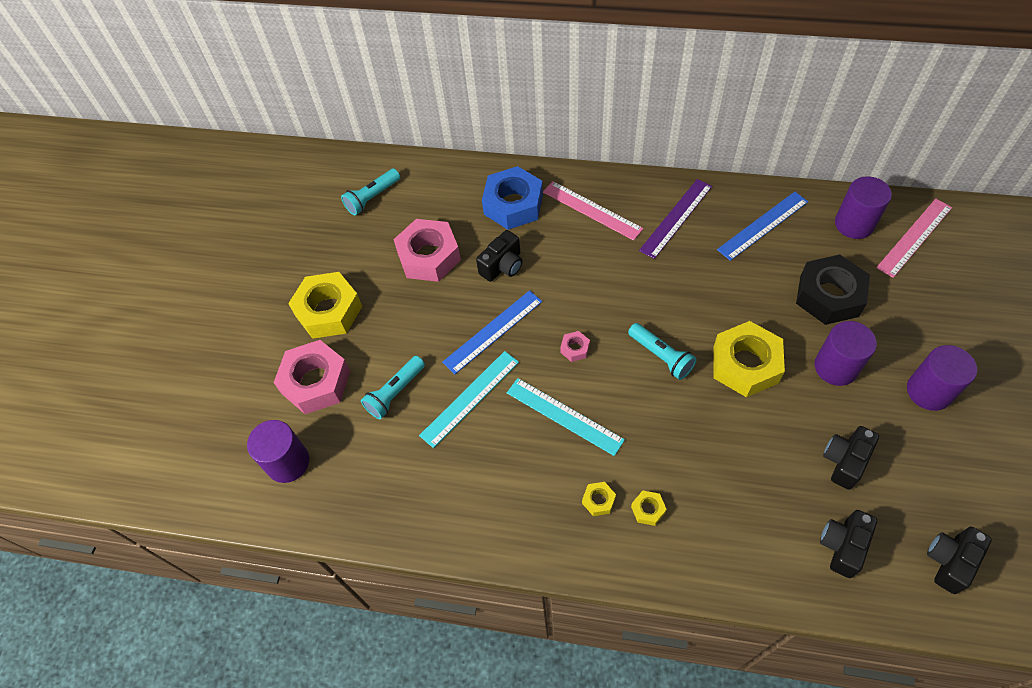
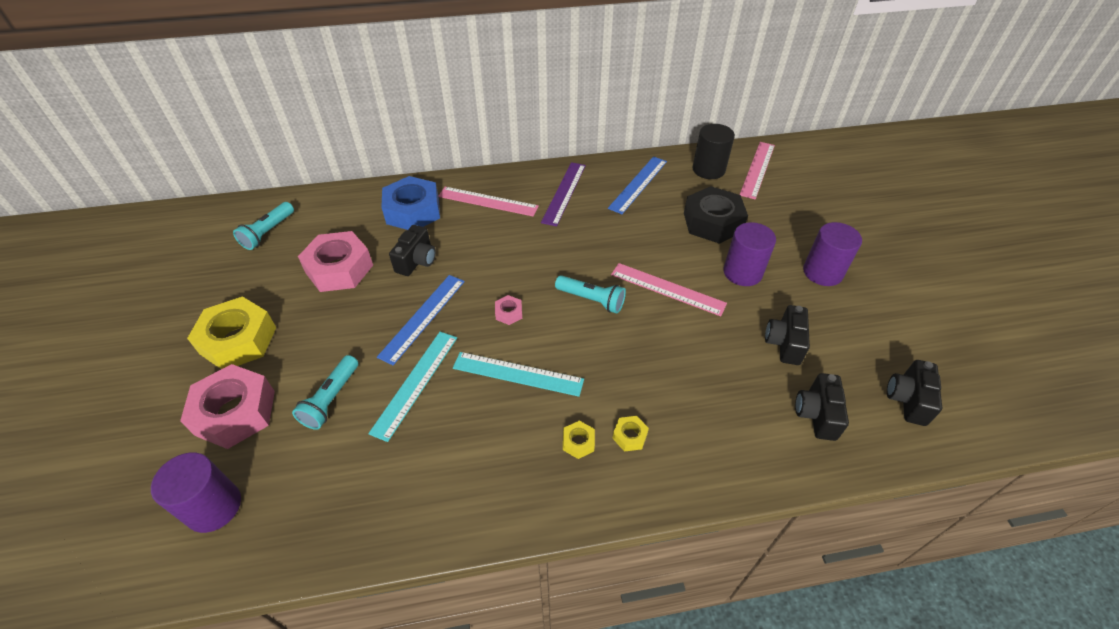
camera: 25 degrees left, 10 degrees down
yellow nut [713,321,785,397] -> pink ruler [611,263,727,316]
purple cylinder [835,176,892,239] -> black cylinder [693,124,735,179]

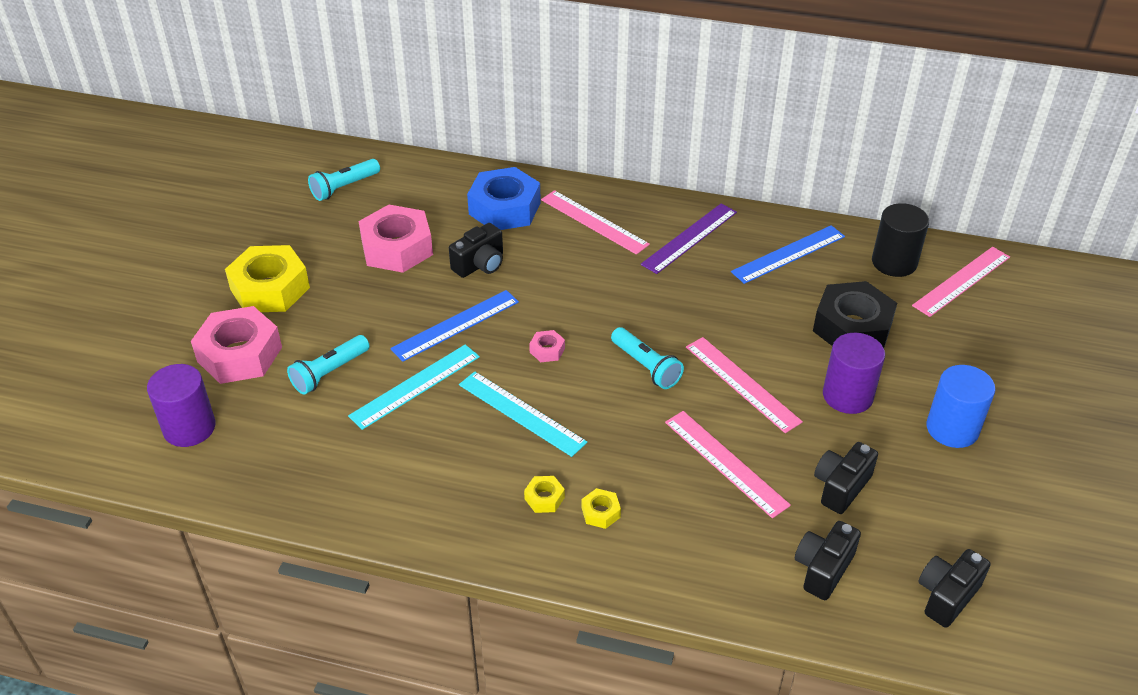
camera: 25 degrees right, 5 degrees down
purple cylinder [803,222,862,286] -> blue cylinder [926,365,995,448]
none -> pink ruler [665,411,791,518]

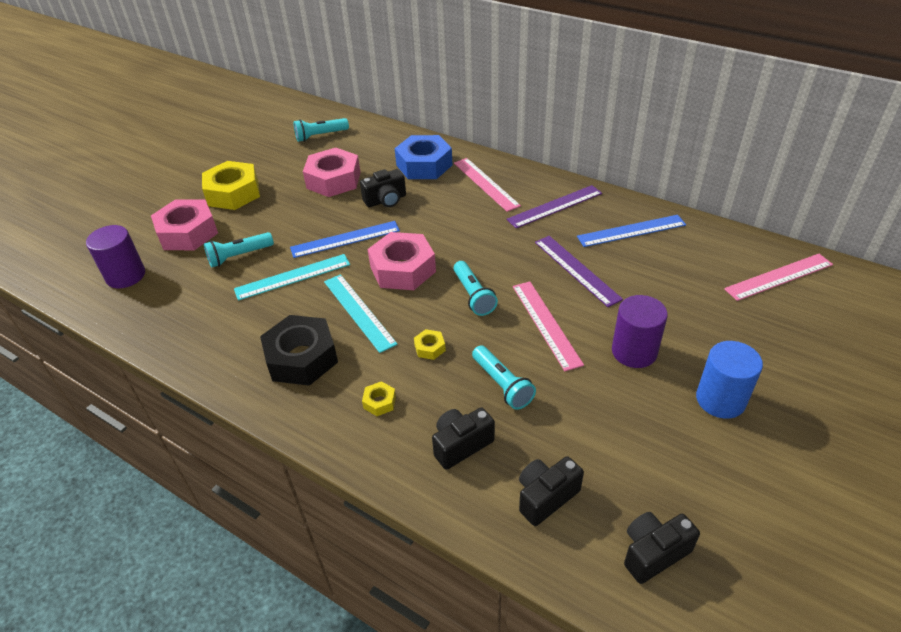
camera: 20 degrees right, 0 degrees up
yellow nut [524,476,565,513] -> yellow nut moved to [414,329,446,360]
pink nut [529,330,565,362] -> pink nut [368,232,436,290], size x2.33
pink ruler [665,411,791,518] -> turquoise flashlight [472,345,536,410]
black nut [813,281,897,348] -> black nut moved to [260,315,338,386]
black camera [814,442,878,514] -> black camera moved to [432,407,495,470]
black cylinder [872,203,929,277] -> none
none -> purple ruler [535,236,623,307]

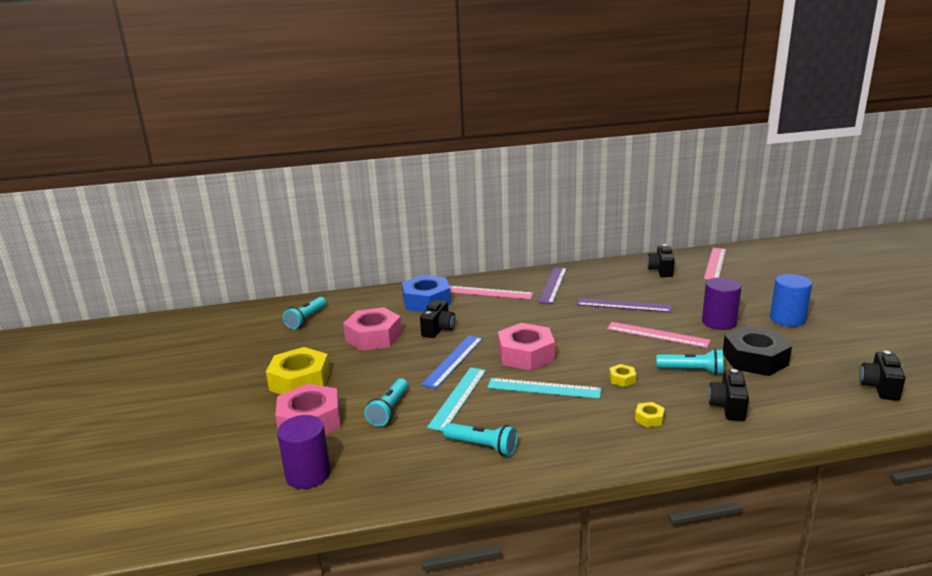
camera: 45 degrees left, 20 degrees down
black nut [260,315,338,386] -> black nut moved to [723,326,792,376]
turquoise flashlight [453,261,498,316] -> turquoise flashlight moved to [443,423,518,456]
black camera [519,456,584,526] -> black camera moved to [647,244,675,277]
blue ruler [577,215,686,247] -> none

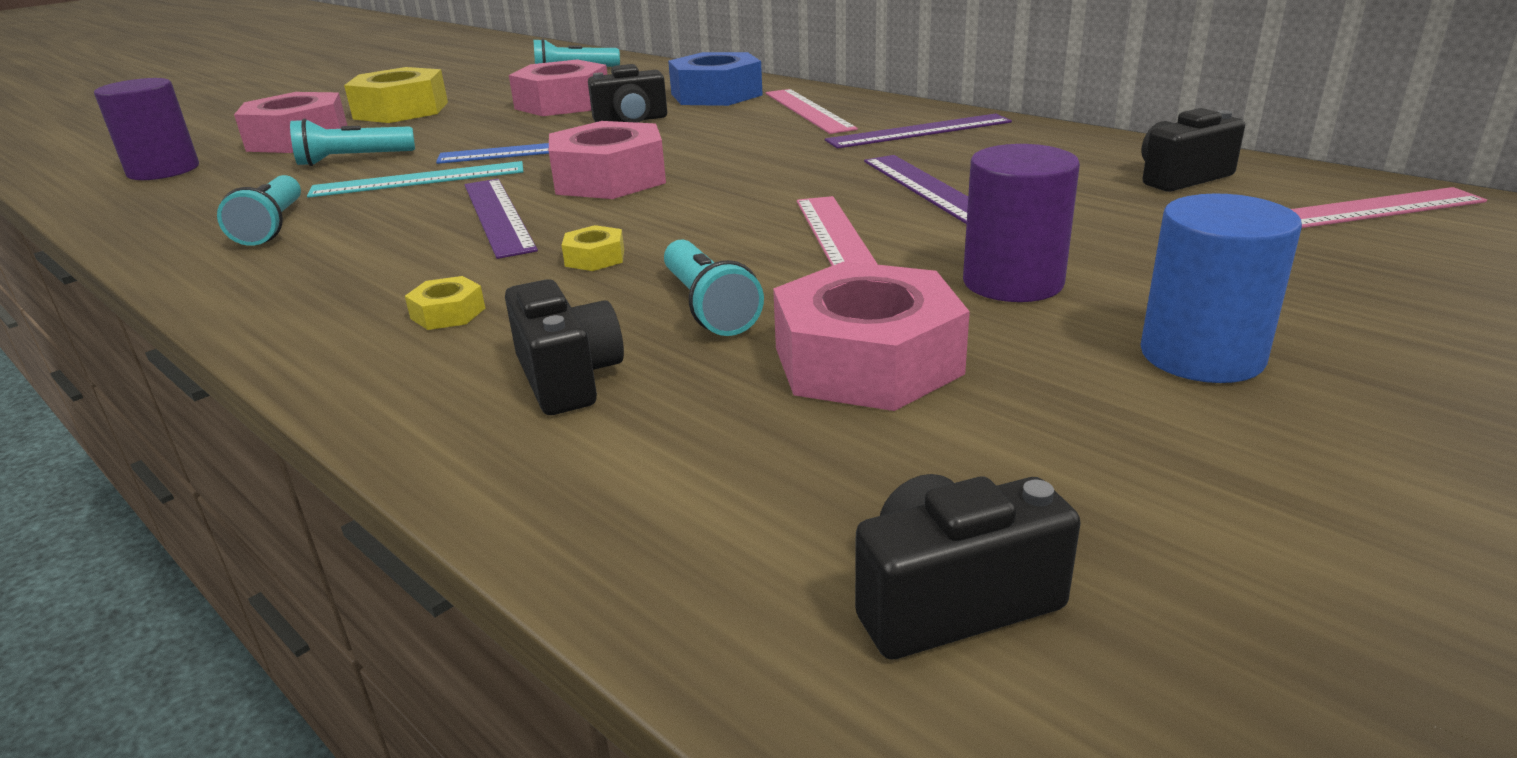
camera: 55 degrees right, 5 degrees up
turquoise ruler [487,378,601,399] -> purple ruler [465,179,538,259]
black camera [708,369,749,421] -> black camera turned 90 degrees clockwise [505,279,624,415]
black nut [723,326,792,376] -> pink nut [773,261,970,411]

